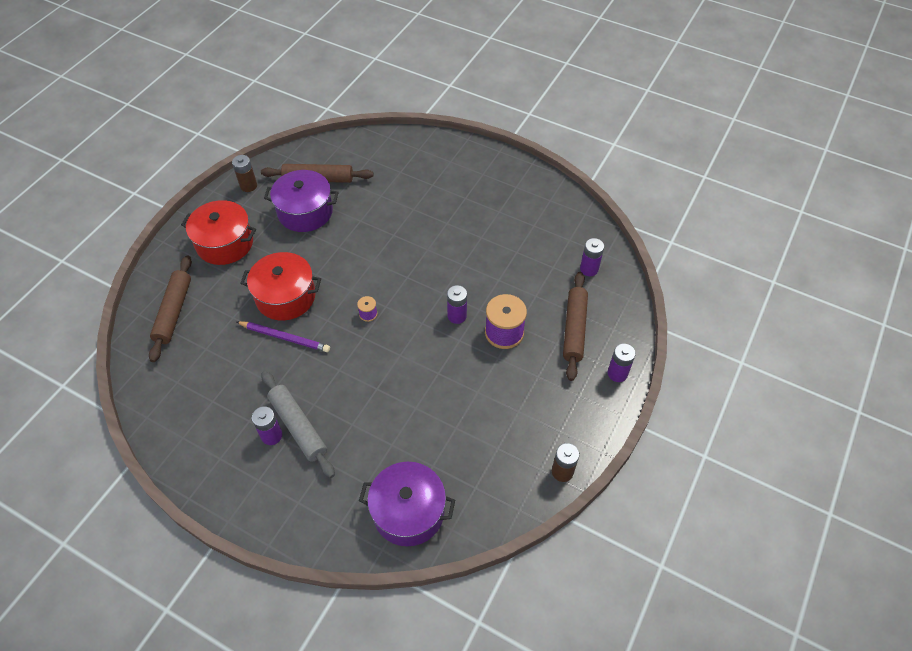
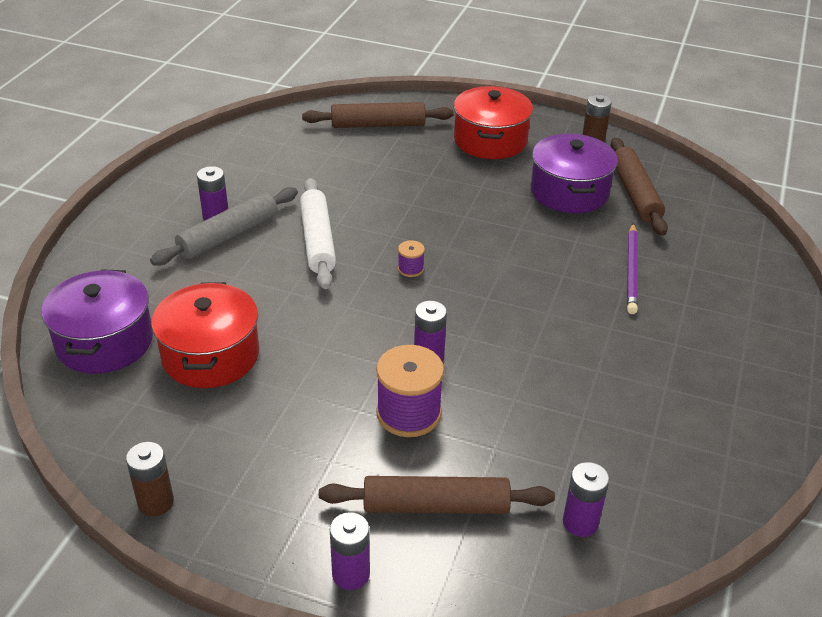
camera: 80 degrees right, 15 degrees down
purple pencil [236,321,330,352] -> purple pencil moved to [627,224,638,314]
red pot [240,252,321,321] -> red pot moved to [151,282,259,388]
none -> white rolling pin [300,178,336,289]

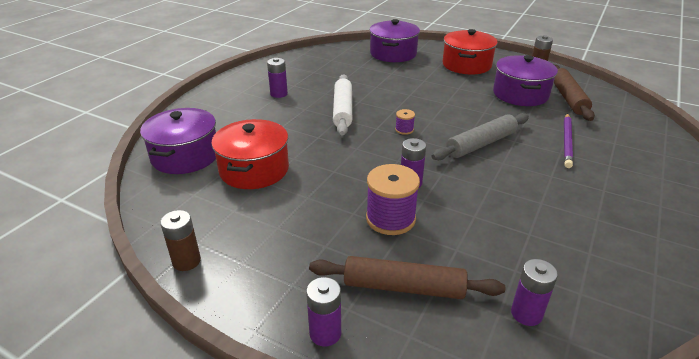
camera: 10 degrees right, 5 degrees down
grey rolling pin [150,187,298,266] -> grey rolling pin moved to [432,113,529,160]
brown rolling pin [302,102,454,128] -> purple pot [370,19,420,62]

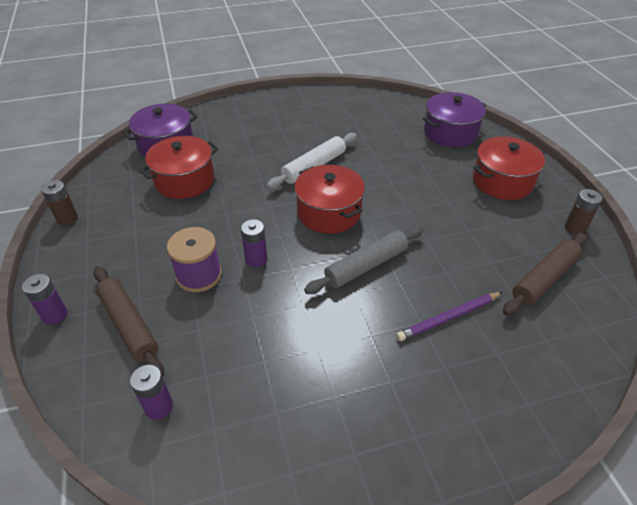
camera: 45 degrees right, 10 degrees up
purple battery [267,58,288,98] -> none
purple spool [395,109,415,135] -> red pot [294,165,365,234]
grey rolling pin [432,113,529,160] -> grey rolling pin turned 45 degrees counterclockwise [304,226,424,294]
purple pot [493,55,558,106] -> none

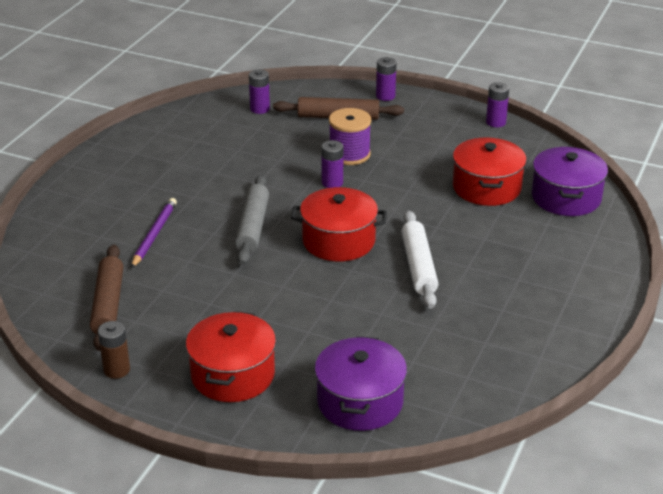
camera: 130 degrees right, 10 degrees down
brown battery [41,180,78,226] -> purple battery [486,82,509,127]

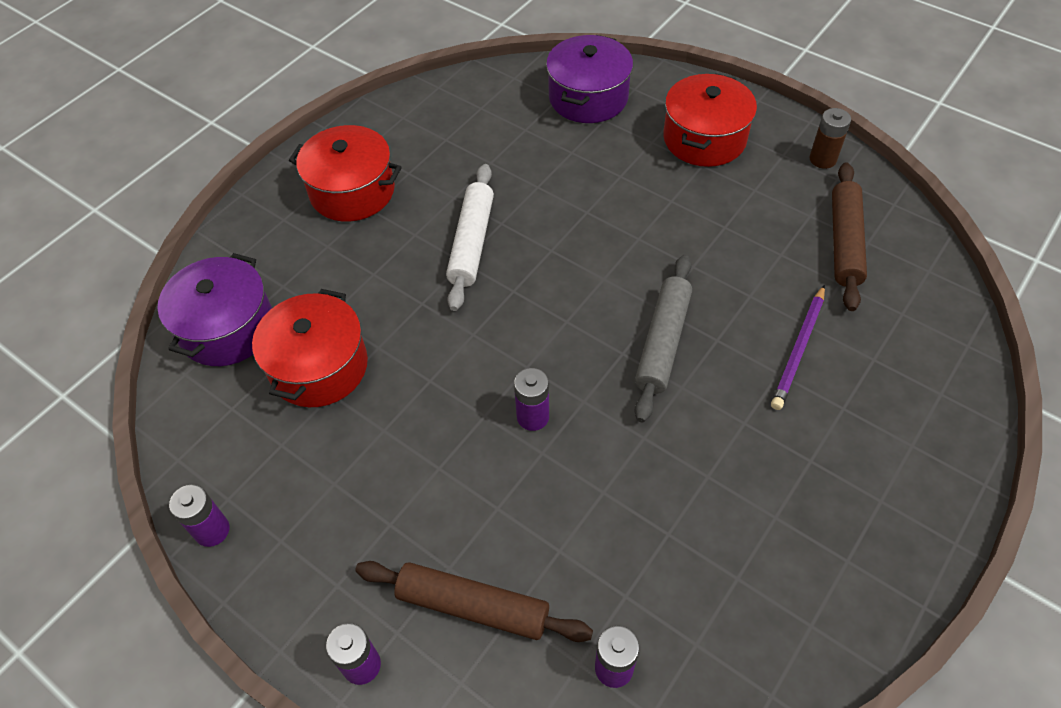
camera: 165 degrees left, 20 degrees up
red pot [291,187,387,261] -> red pot moved to [289,125,402,222]
purple spool [329,108,371,165] -> none

